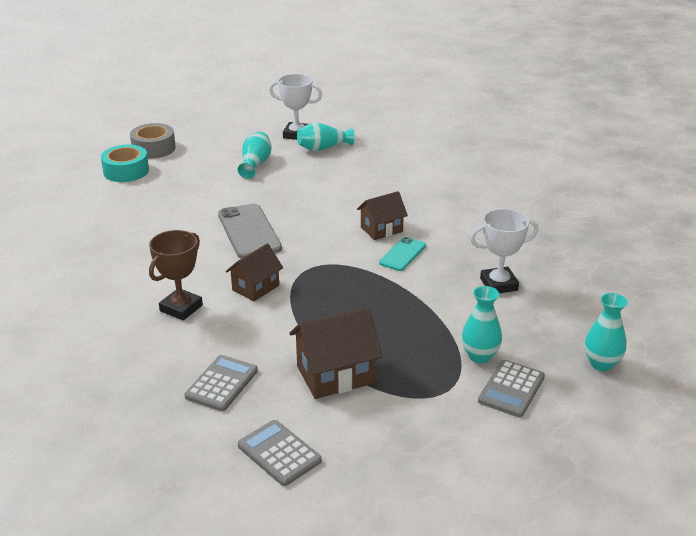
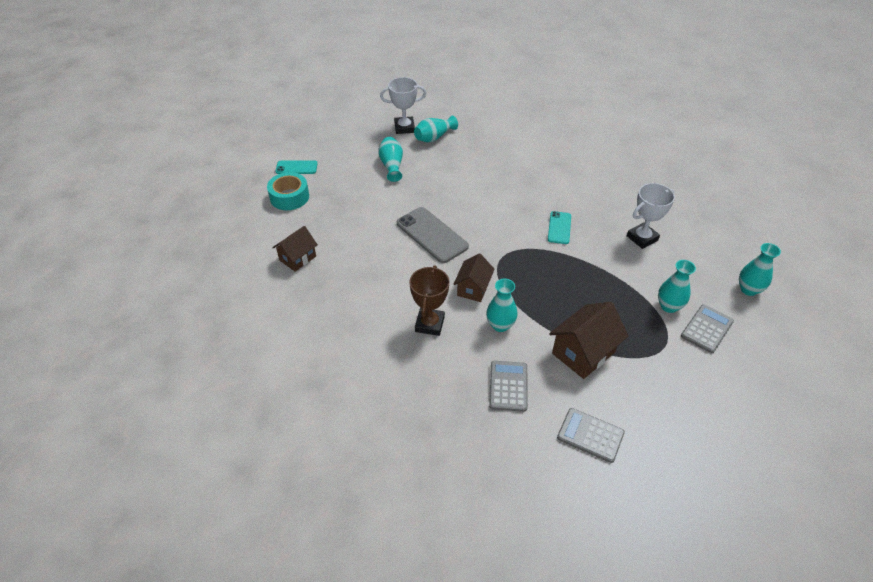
camera: 20 degrees left, 15 degrees up
grey tape [130,123,176,159] -> turquoise phone [275,160,318,174]
brown house [357,191,408,240] -> brown house moved to [272,226,318,272]
grey calculator [478,360,545,417] -> grey calculator turned 150 degrees counterclockwise [681,304,734,353]
none -> turquoise vase [486,279,518,332]

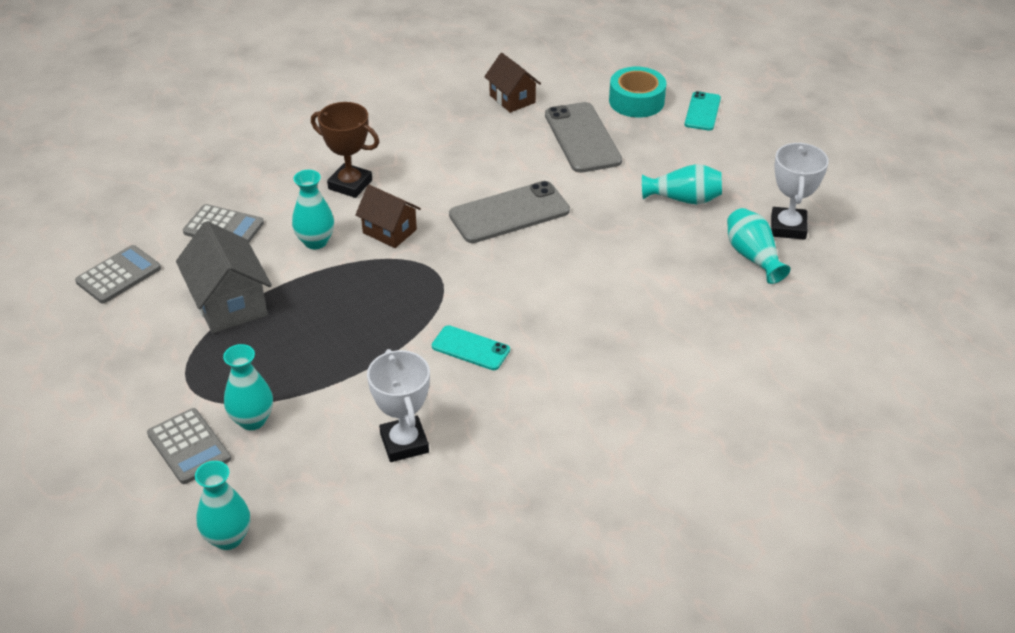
camera: 105 degrees right, 5 degrees down
brown house [549,302,628,379] -> grey house [176,221,272,333]
none -> grey phone [545,102,622,173]

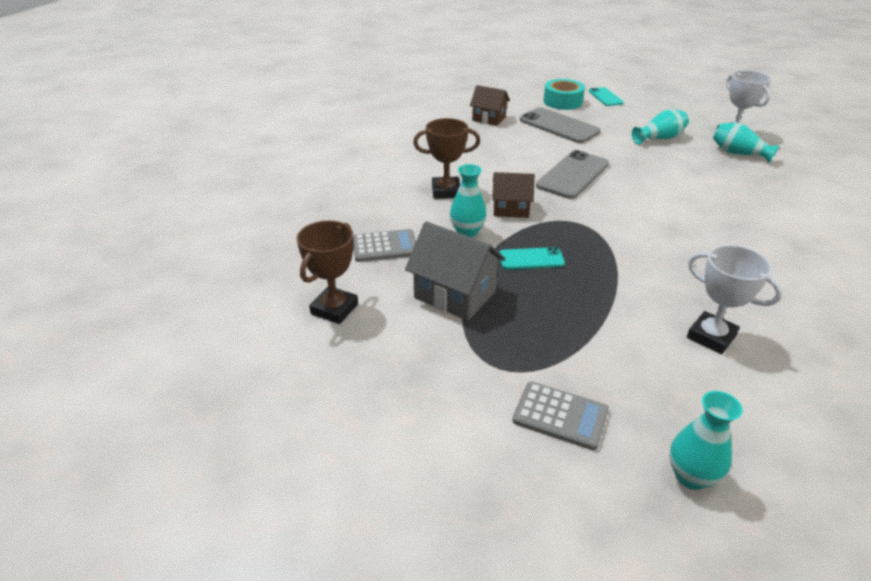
camera: 30 degrees left, 5 degrees down
grey calculator [75,245,161,303] -> brown trophy [297,221,358,324]
turquoise vase [223,344,273,430] -> none
turquoise phone [432,325,510,370] -> turquoise phone moved to [499,247,565,269]

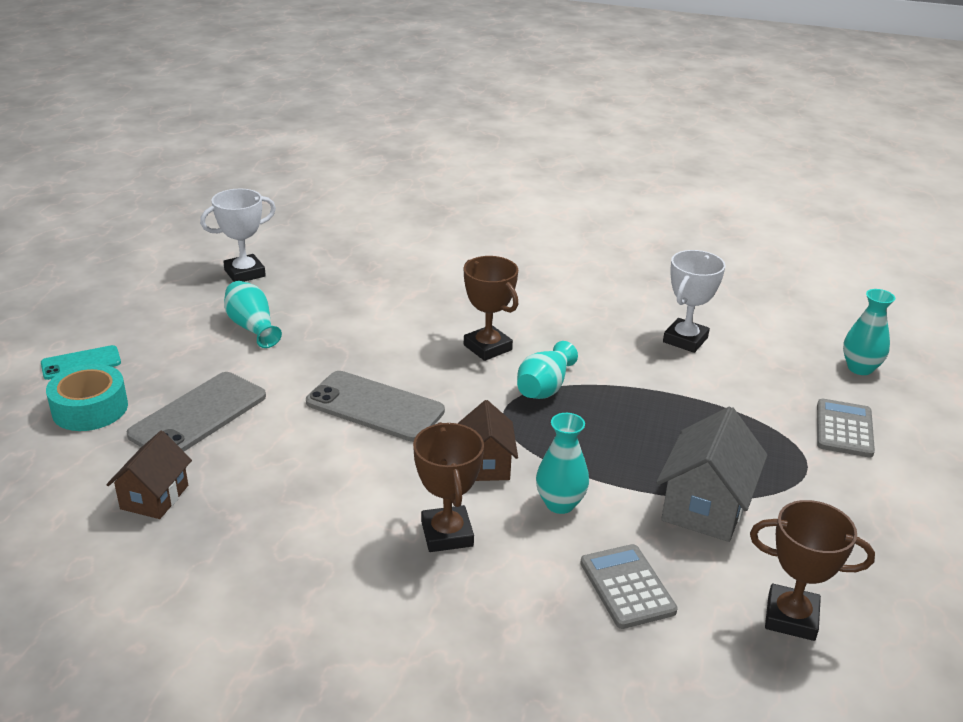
camera: 100 degrees left, 5 degrees down
turquoise phone [499,247,565,269] -> none
turquoise vase [713,123,780,163] -> turquoise vase moved to [517,341,578,399]
none -> brown trophy [464,256,518,361]

